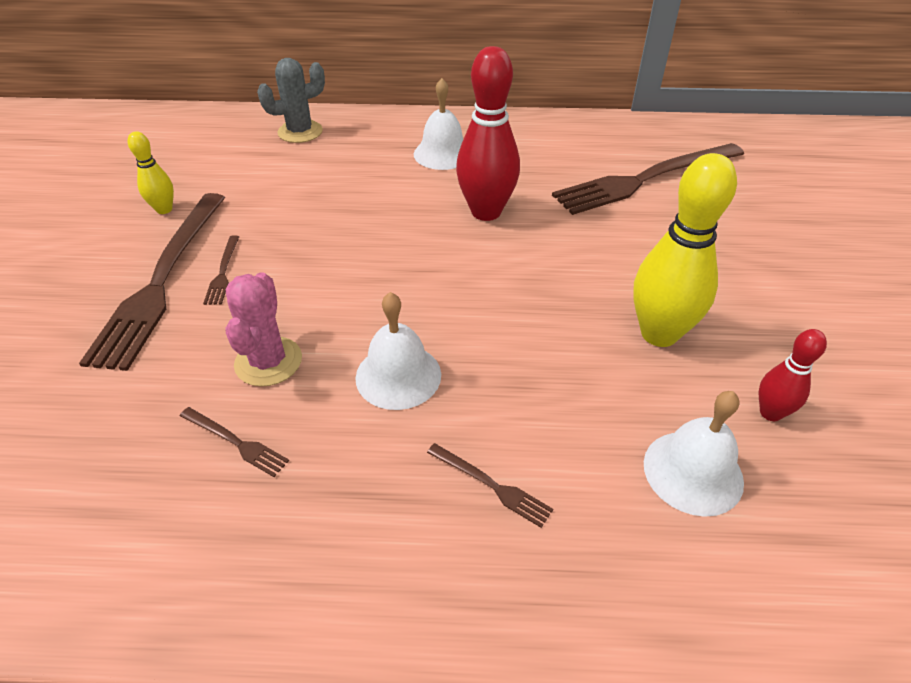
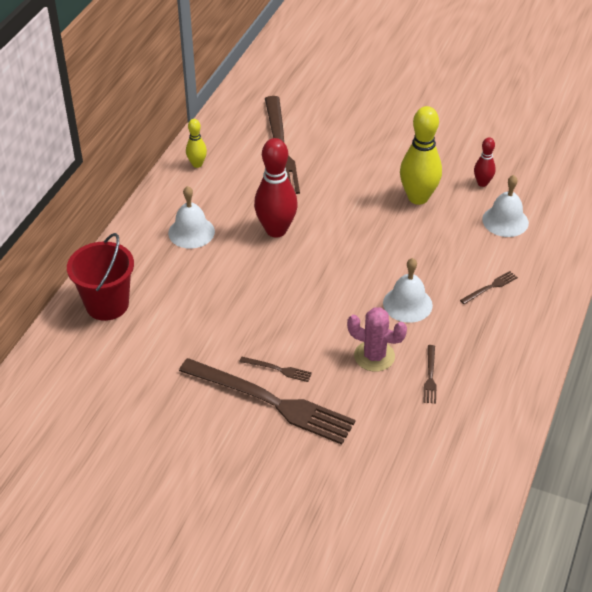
camera: 70 degrees left, 0 degrees up
yellow bowling pin [128,131,174,214] -> yellow bowling pin moved to [186,119,207,168]
brown fork [180,407,289,477] -> brown fork turned 135 degrees clockwise [423,345,437,404]
grey cactus [257,58,325,143] -> red bucket [67,233,134,321]

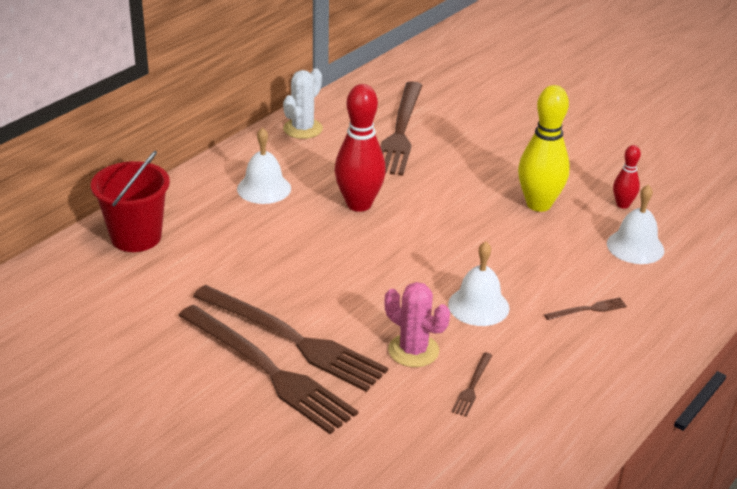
camera: 15 degrees right, 10 degrees down
yellow bowling pin [186,119,207,168] -> white cactus [283,68,323,139]
brown fork [239,357,312,382] -> brown fork [193,285,388,392], size x2.49

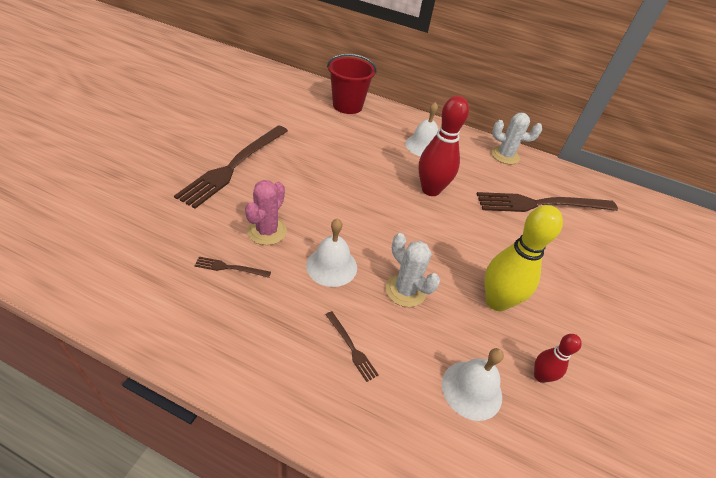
camera: 70 degrees right, 10 degrees up
brown fork [193,285,388,392] -> none
none -> white cactus [386,233,440,307]

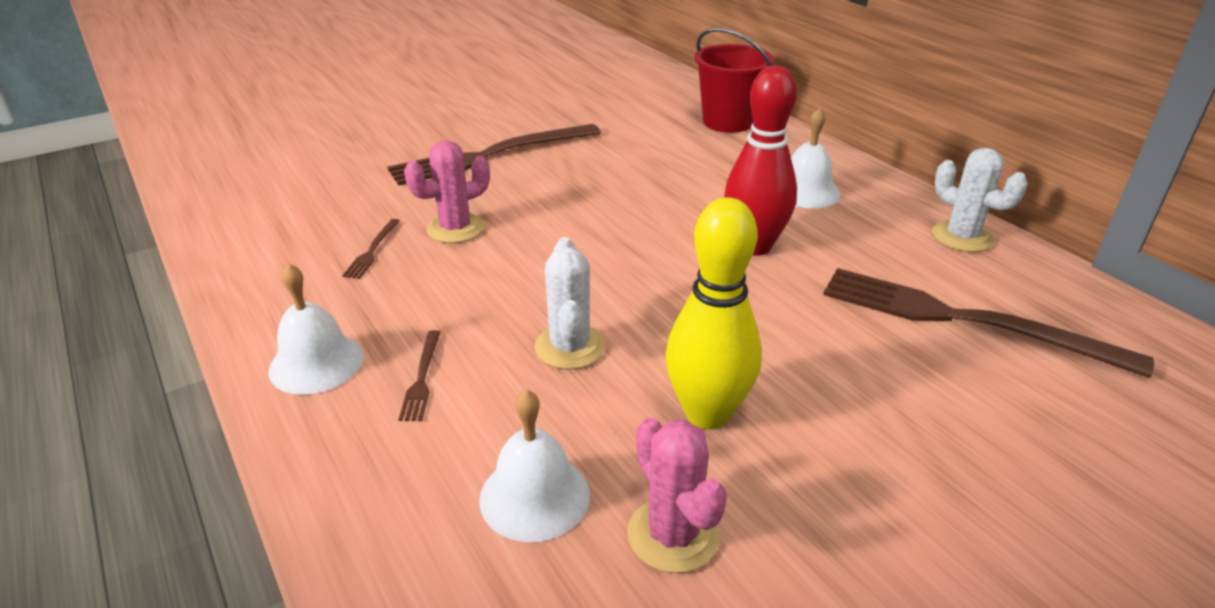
camera: 40 degrees right, 10 degrees down
brown fork [195,257,271,278] -> brown fork turned 120 degrees counterclockwise [342,219,400,279]
white bell [306,218,357,287] -> white bell moved to [268,263,364,395]
red bowling pin [534,334,582,383] -> pink cactus [627,418,727,573]

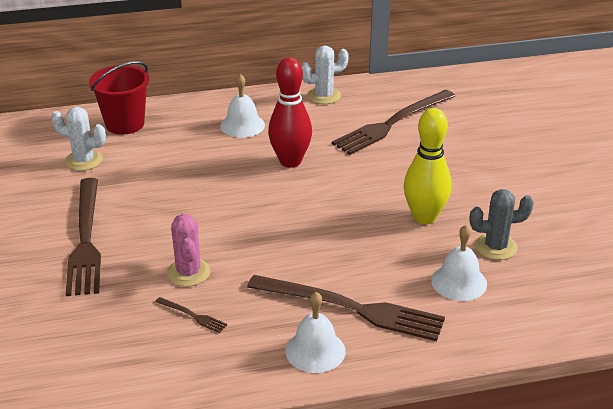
camera: 70 degrees left, 0 degrees up
brown fork [399,330,441,421] -> brown fork [247,275,445,341], size x2.49
white cactus [534,237,605,369] -> white cactus moved to [51,107,106,171]
pink cactus [627,418,727,573] -> grey cactus [470,189,534,260]

